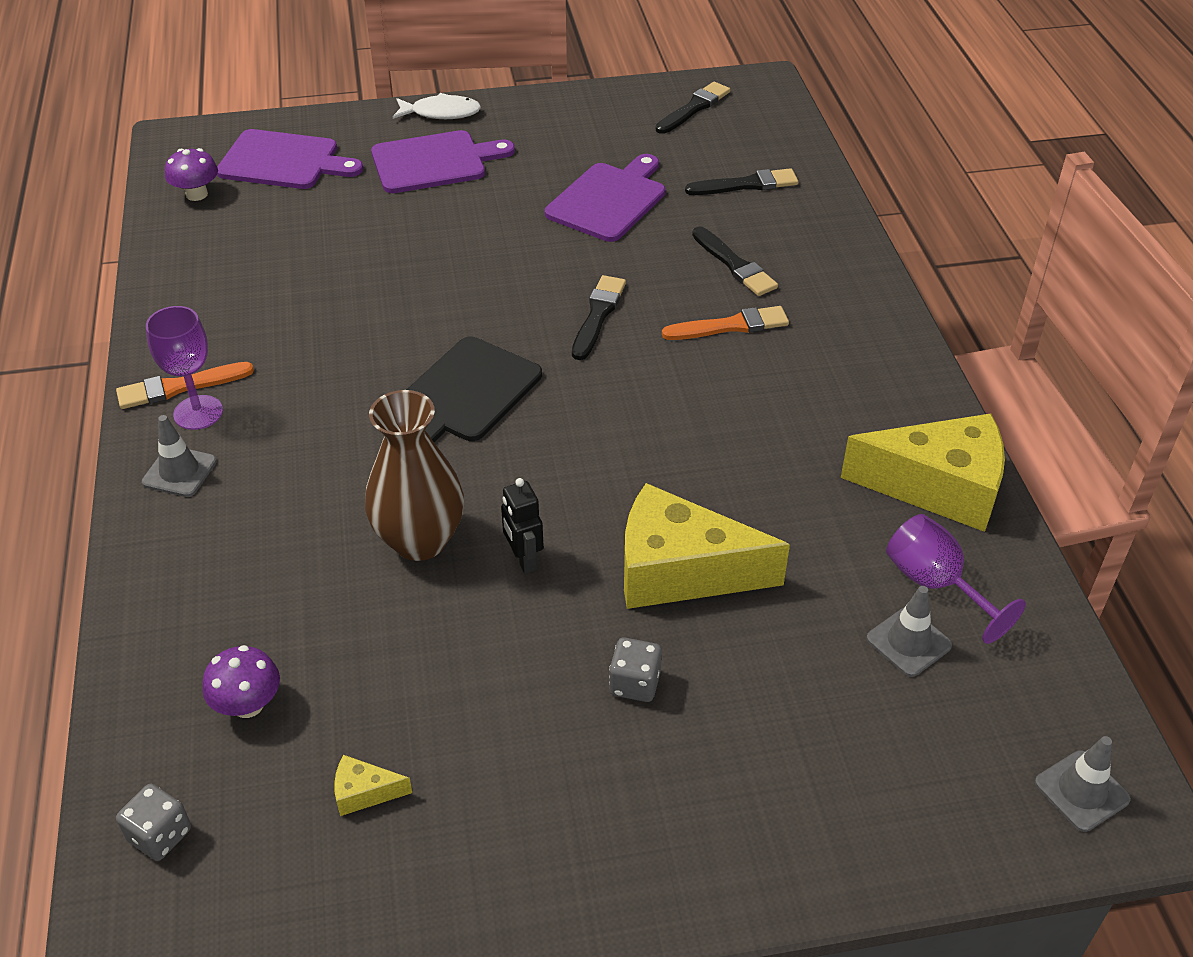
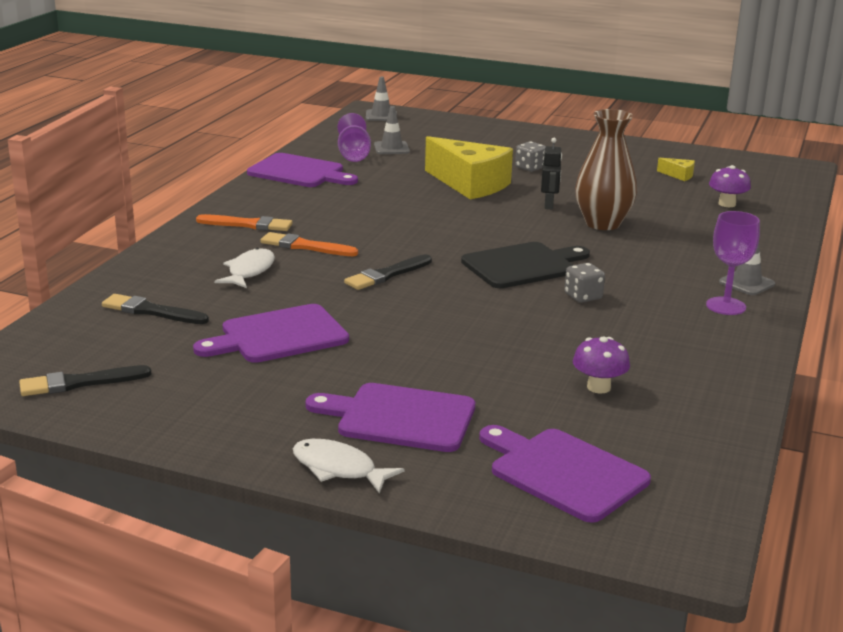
camera: 150 degrees left, 20 degrees down
orange brush [116,362,254,409] -> orange brush moved to [196,214,292,231]
grey dice [116,784,191,861] -> grey dice moved to [565,263,605,303]
purple mushroom [165,148,218,201] -> purple mushroom moved to [573,336,630,394]
black brush [692,227,778,296] -> white fish [214,248,275,288]
yellow cheese [841,413,1005,532] -> purple cutting board [247,153,358,187]

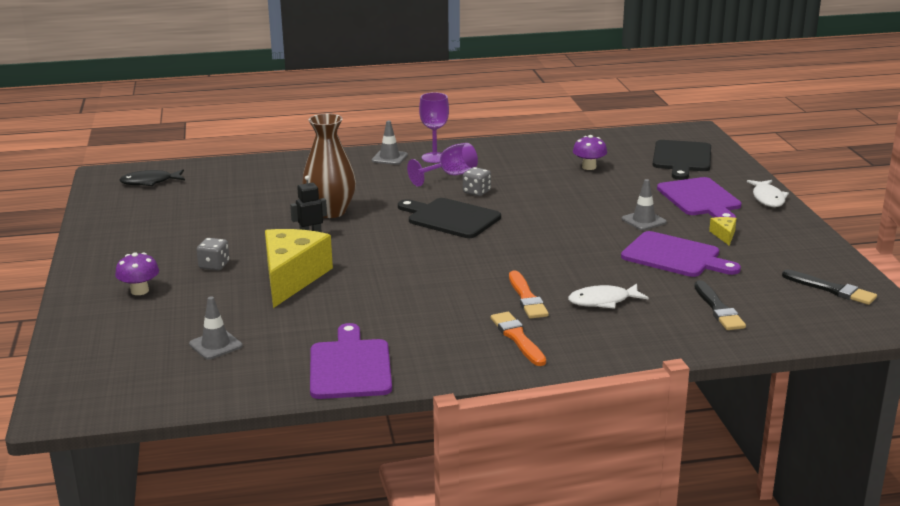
camera: 120 degrees left, 0 degrees up
purple goblet [338,113,371,162] -> purple goblet moved to [407,143,478,187]
black brush [344,255,432,290] -> none
grey traffic cone [366,77,397,121] -> grey traffic cone moved to [622,179,667,230]
purple cutting board [479,425,651,523] -> black cutting board [653,140,711,180]
yellow cheese [657,158,695,181] -> yellow cheese moved to [709,217,737,246]
purple mushroom [709,165,751,207] -> purple mushroom moved to [115,252,159,295]
none -> black fish [119,170,185,186]

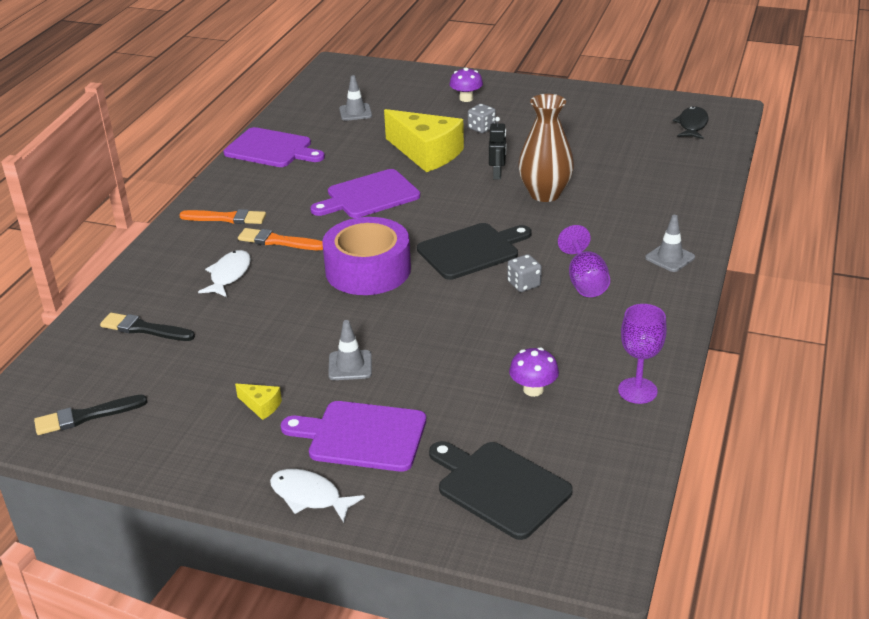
camera: 120 degrees right, 10 degrees up
purple goblet [419,92,449,163] -> purple goblet moved to [618,304,667,404]
purple cutting board [621,231,741,277] -> purple cutting board moved to [310,169,420,218]
none -> purple tape [322,217,411,295]

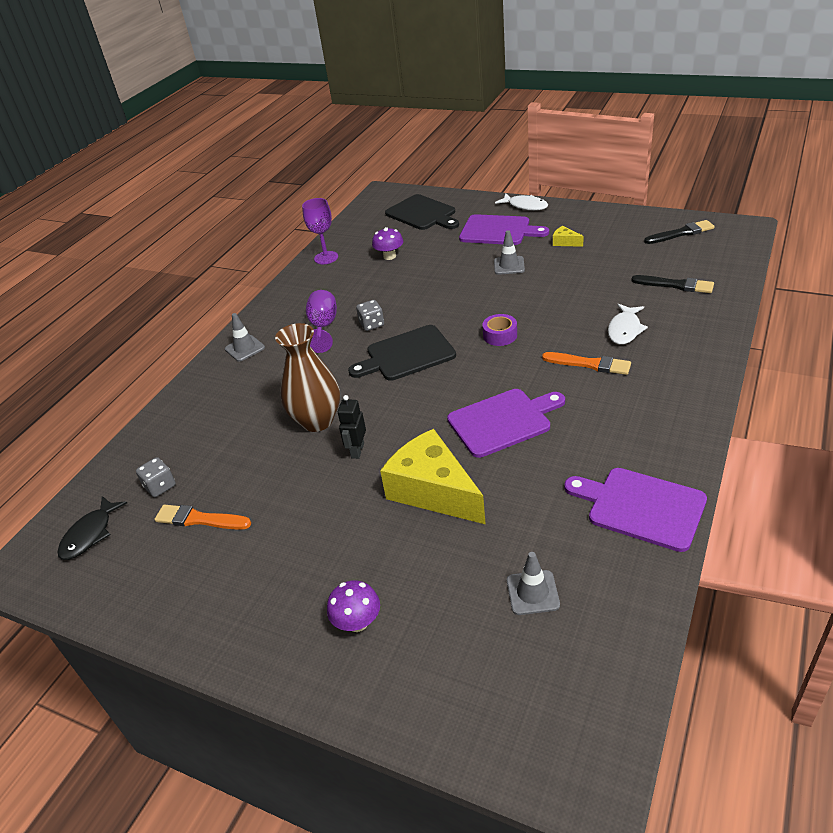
camera: 170 degrees left, 5 degrees up
orange brush [179,209,266,224] -> orange brush moved to [154,504,251,530]
purple tape [322,217,411,295] -> purple tape [482,314,517,346], size x0.46
grey dice [468,104,496,133] -> grey dice moved to [136,457,176,497]

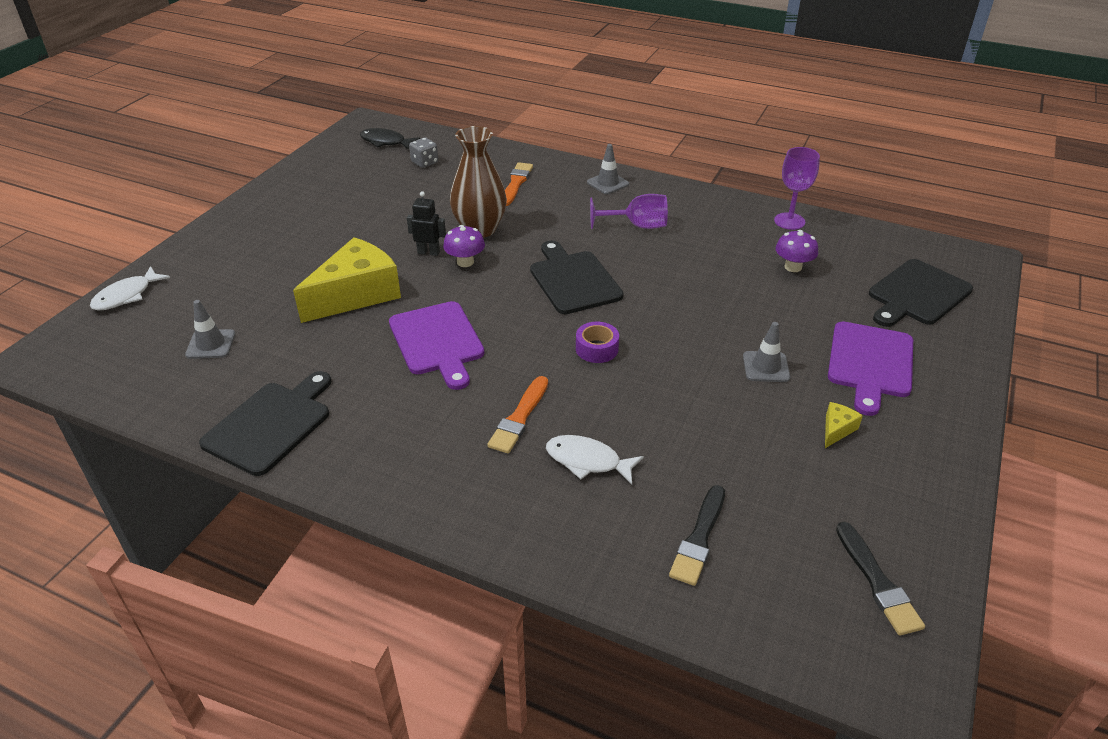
camera: 85 degrees right, 0 degrees up
orange brush [154,504,251,530] -> orange brush moved to [505,162,533,206]
purple mushroom [327,581,380,632] -> purple mushroom moved to [443,225,485,267]
grey dice [356,300,384,331] -> none
white fish [495,193,548,211] -> white fish moved to [90,266,170,311]
purple cutting board [564,468,707,552] -> black cutting board [199,371,331,476]

